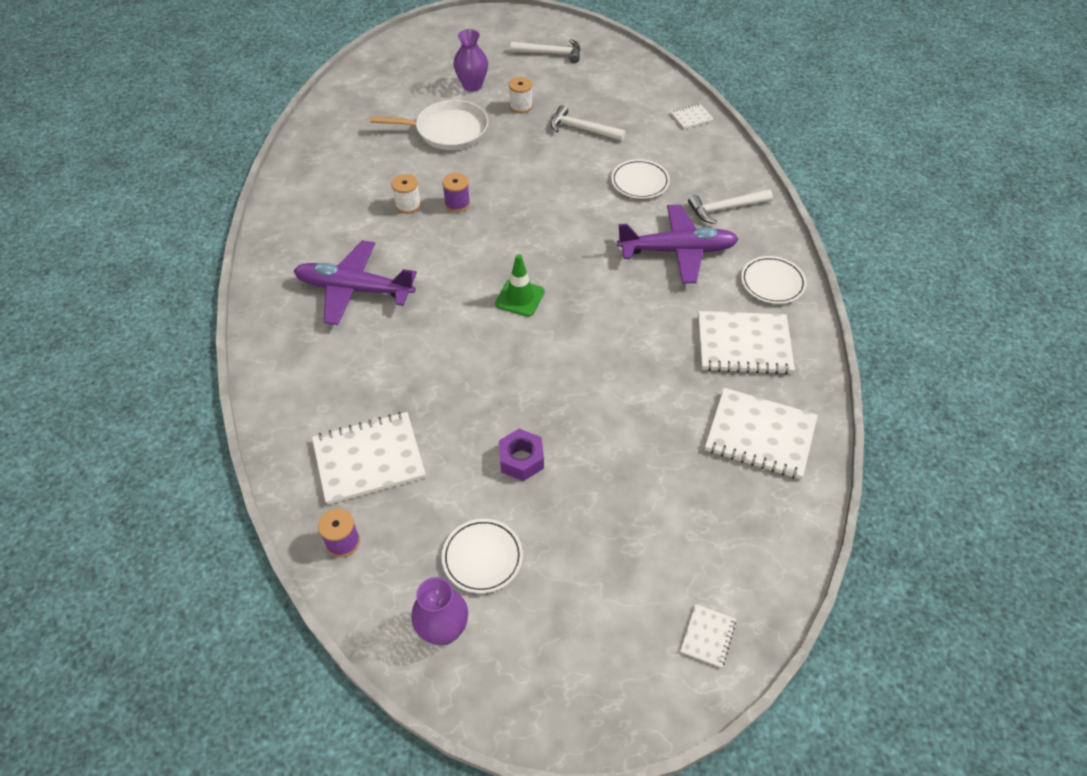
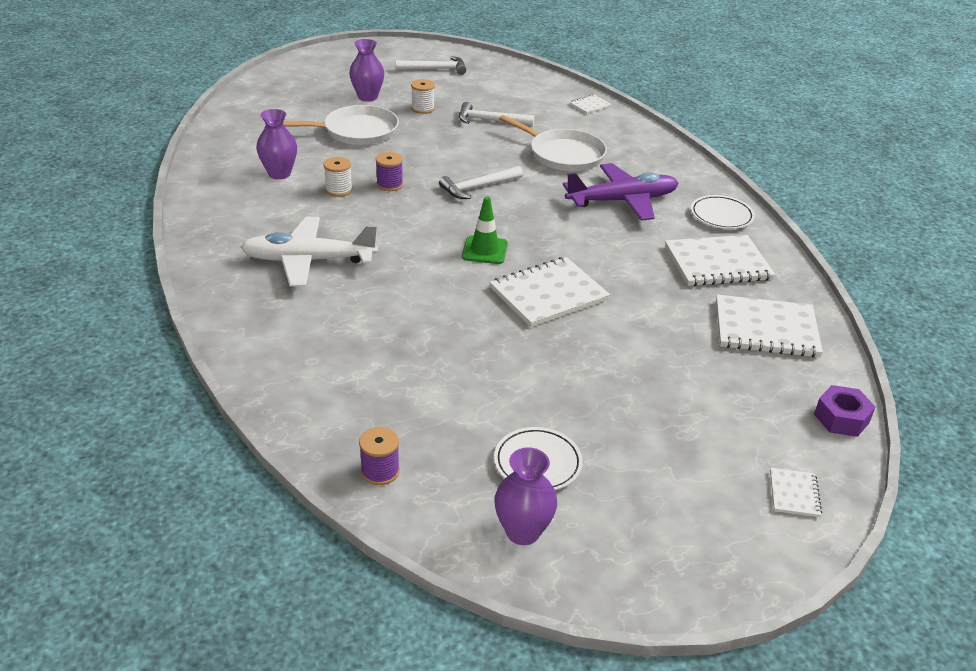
camera: 15 degrees left, 15 degrees down
purple plane [294,240,417,325] -> white plane [241,217,378,287]
white notebook [312,412,426,505] -> white notebook moved to [489,257,610,327]
purple nut [499,429,544,481] -> purple nut moved to [814,385,875,437]
white plate [611,159,670,199] -> white pan [499,115,607,171]
white hammer [688,189,773,224] -> white hammer moved to [439,166,523,199]
none -> purple vase [256,109,297,179]

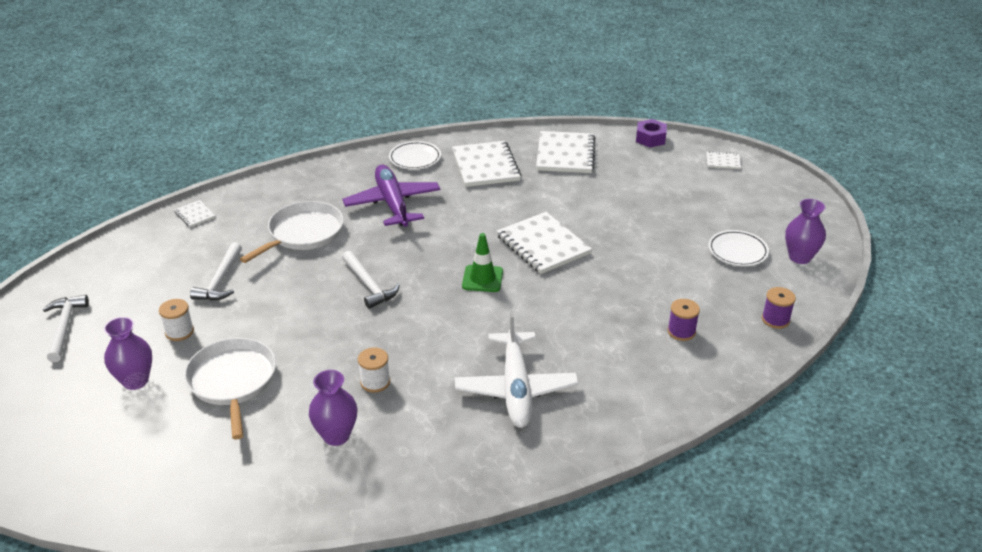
camera: 90 degrees left, 0 degrees up
purple spool [376,152,403,191] -> purple spool moved to [668,299,700,341]

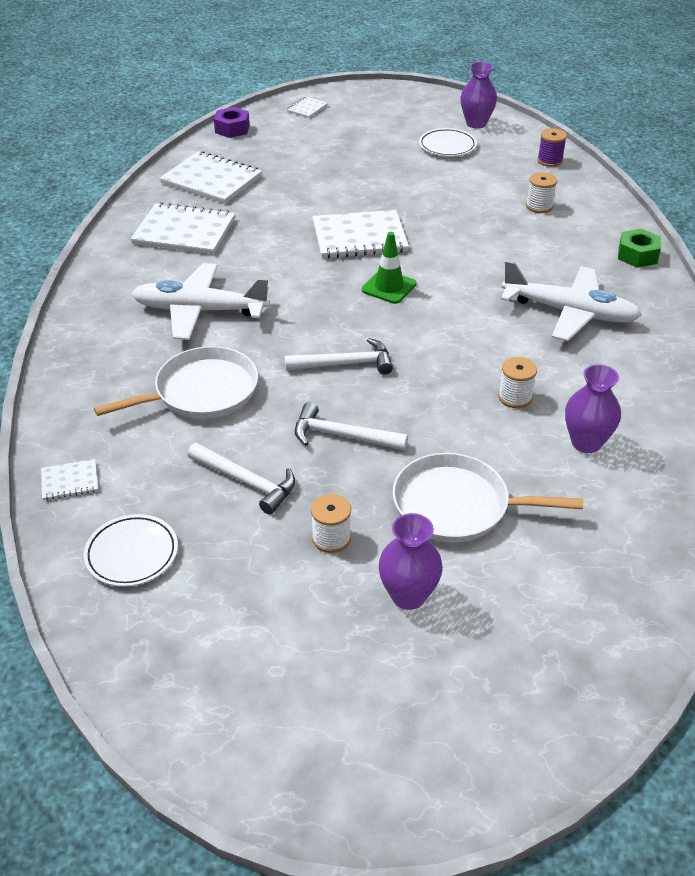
camera: 65 degrees left, 5 degrees up
white hammer [43,295,89,362] -> white hammer moved to [295,402,408,451]
white pan [240,201,344,263] -> white pan turned 90 degrees clockwise [94,346,258,419]
purple plane [343,165,440,227] -> white plane [131,263,270,340]
white plate [389,141,441,169] -> white plate moved to [84,514,178,587]
purple spool [668,299,700,341] -> white spool [526,172,557,213]
none -> green nut [618,228,661,268]

